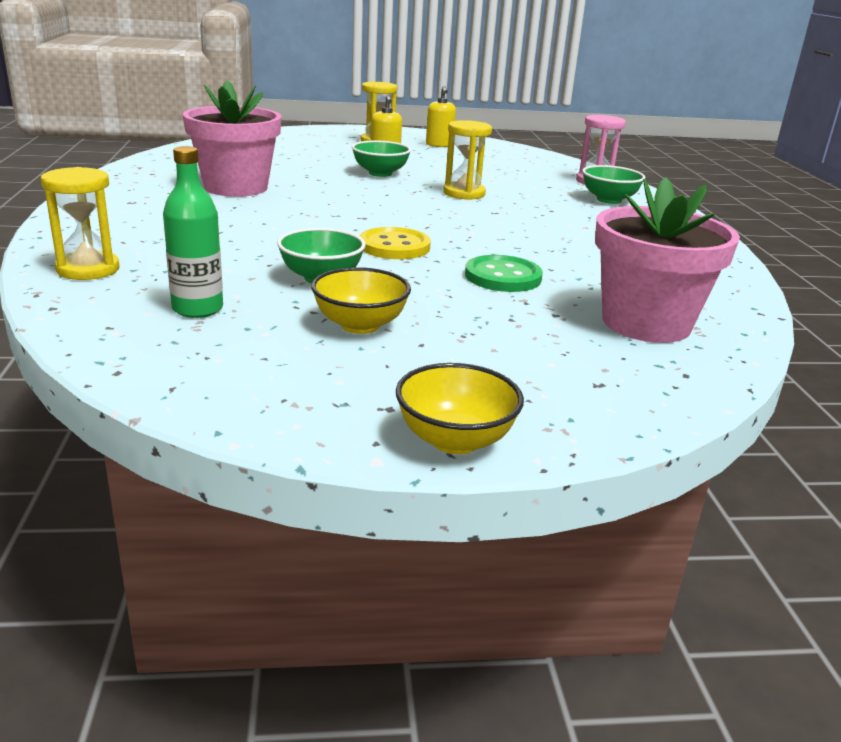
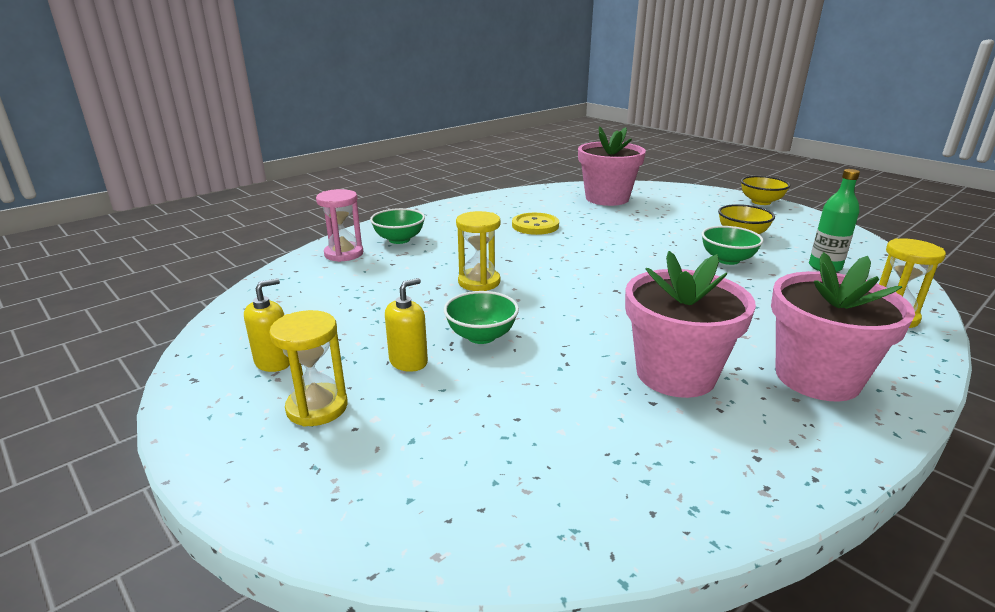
camera: 125 degrees left, 0 degrees up
yellow button [360,227,431,259] -> yellow button moved to [512,213,559,235]
green button [465,255,543,292] -> none
none -> pink flower pot [771,252,915,401]

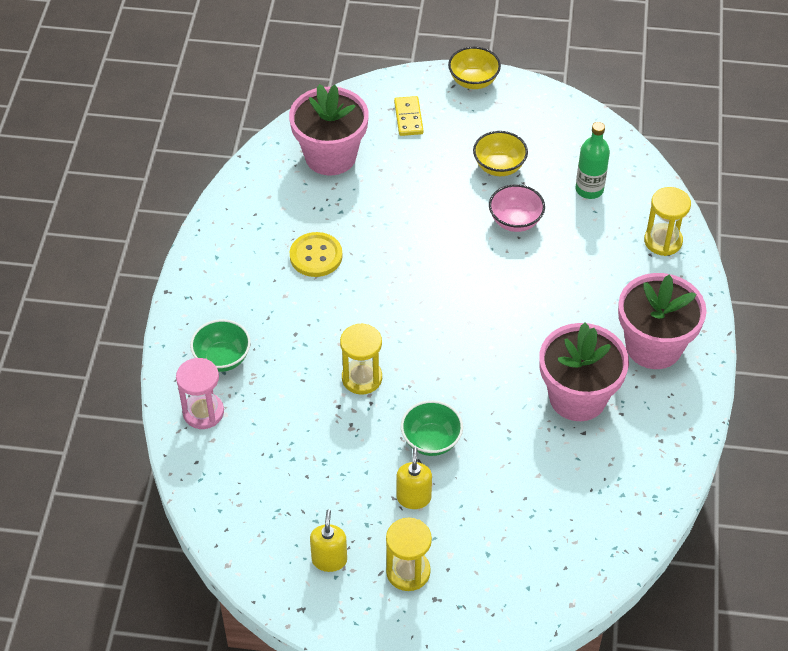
camera: 40 degrees left, 25 degrees up
green bowl [701,226,764,265] -> pink bowl [489,184,545,232]
none -> yellow domino [394,96,424,136]

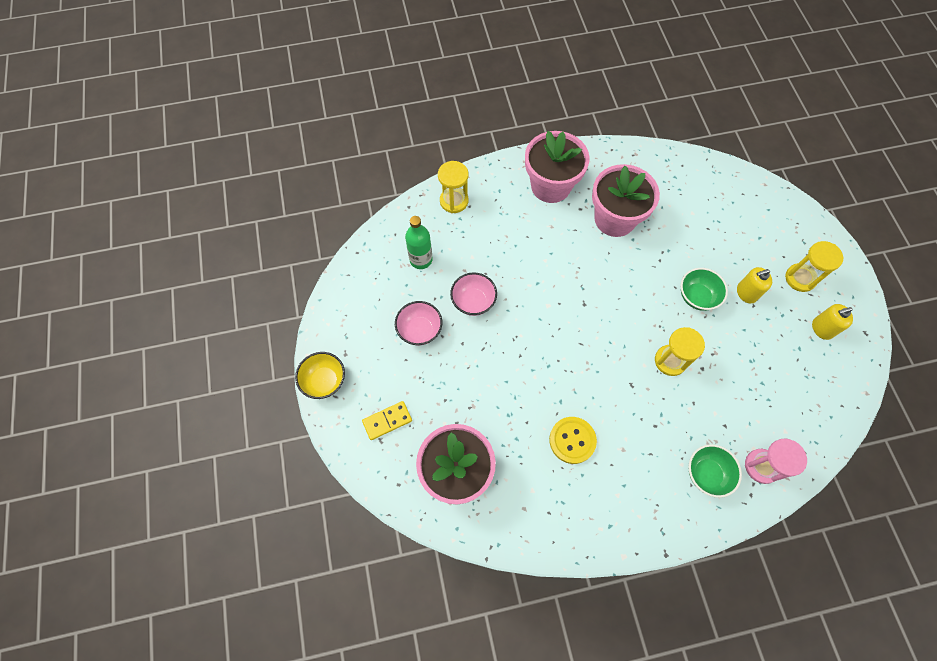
camera: 110 degrees left, 15 degrees up
yellow bowl [473,131,528,176] -> pink bowl [395,301,442,345]

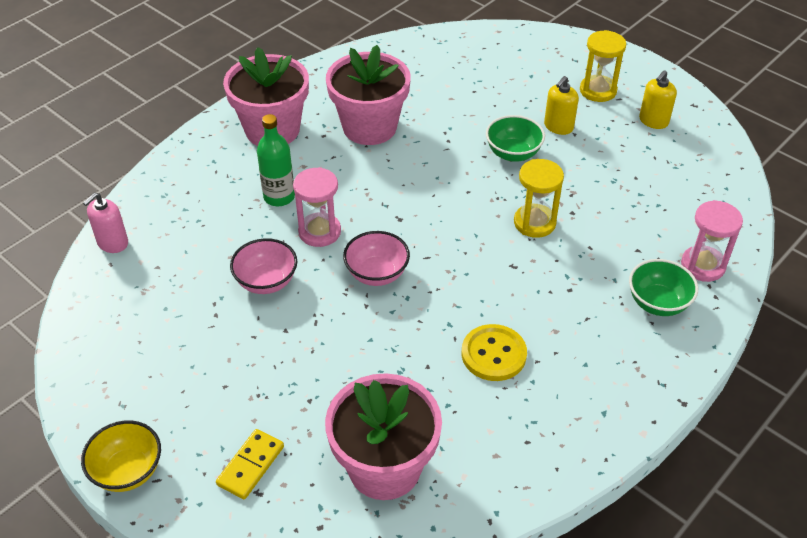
camera: 35 degrees left, 20 degrees down
pink bowl [395,301,442,345] -> pink bowl moved to [343,231,410,286]
green bottle [405,216,432,269] -> green bottle moved to [257,114,295,206]
yellow hourglass [438,161,468,213] -> none
none -> pink soap dispenser [83,192,128,253]
none -> pink hourglass [293,167,341,247]

